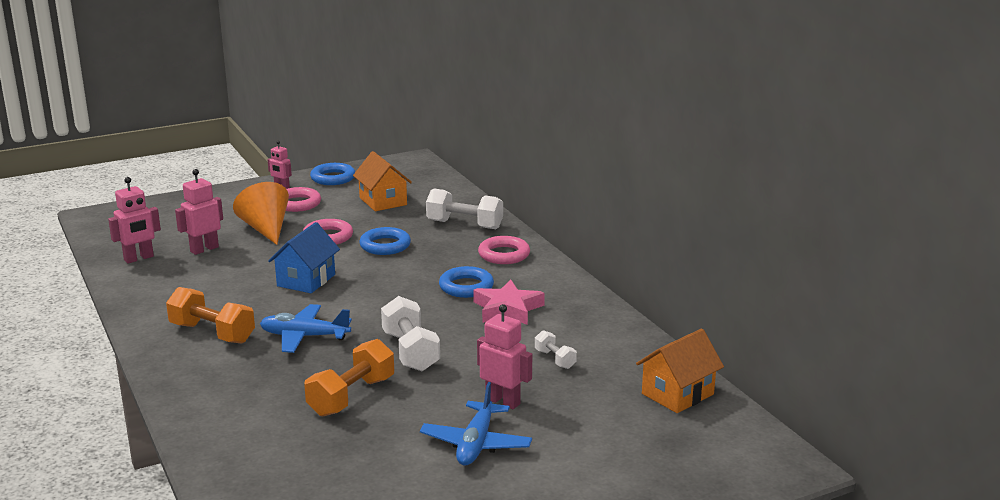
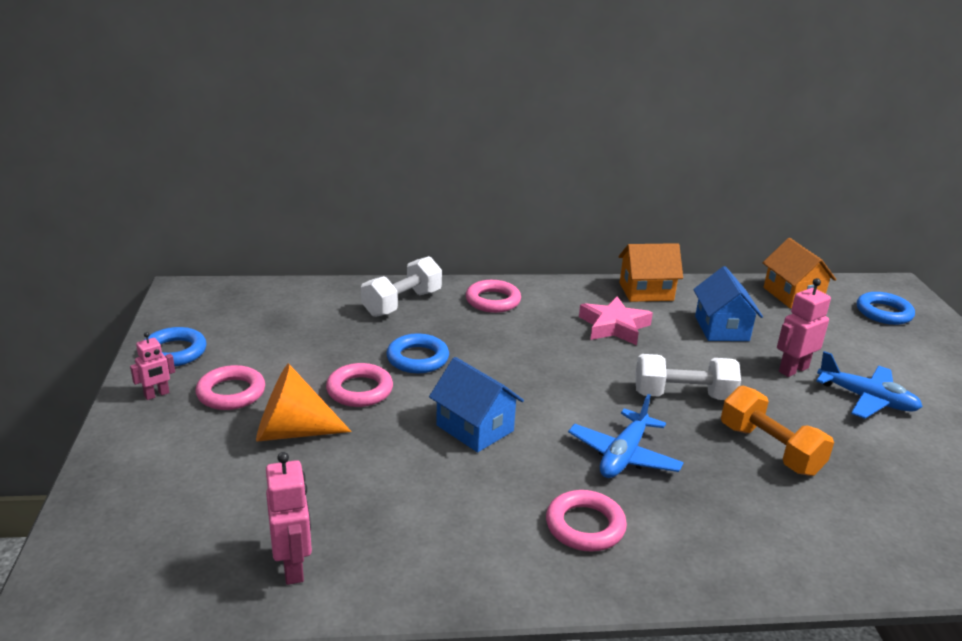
camera: 70 degrees left, 5 degrees up
orange dumbbell [166,287,255,344] -> pink ring [546,490,627,551]
pink robot [175,169,223,255] -> none
orange house [353,151,412,211] -> orange house moved to [618,243,683,302]
blue ring [439,266,494,298] -> blue ring moved to [857,292,915,325]
white dumbbell [535,330,577,369] -> blue house [693,266,763,341]

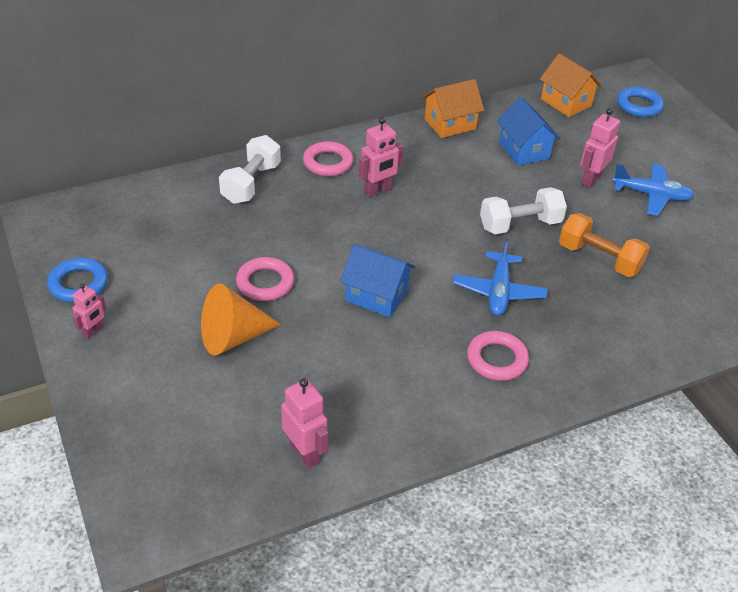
camera: 20 degrees left, 15 degrees up
pink ring [196,365,265,410] -> none
blue ring [386,334,449,373] -> none
pink star [579,296,653,345] -> none
none -> pink robot [358,117,404,197]

